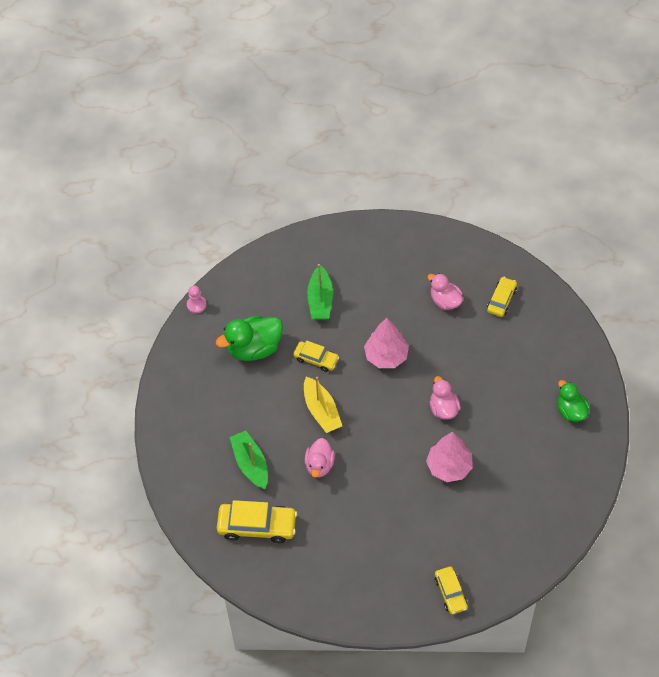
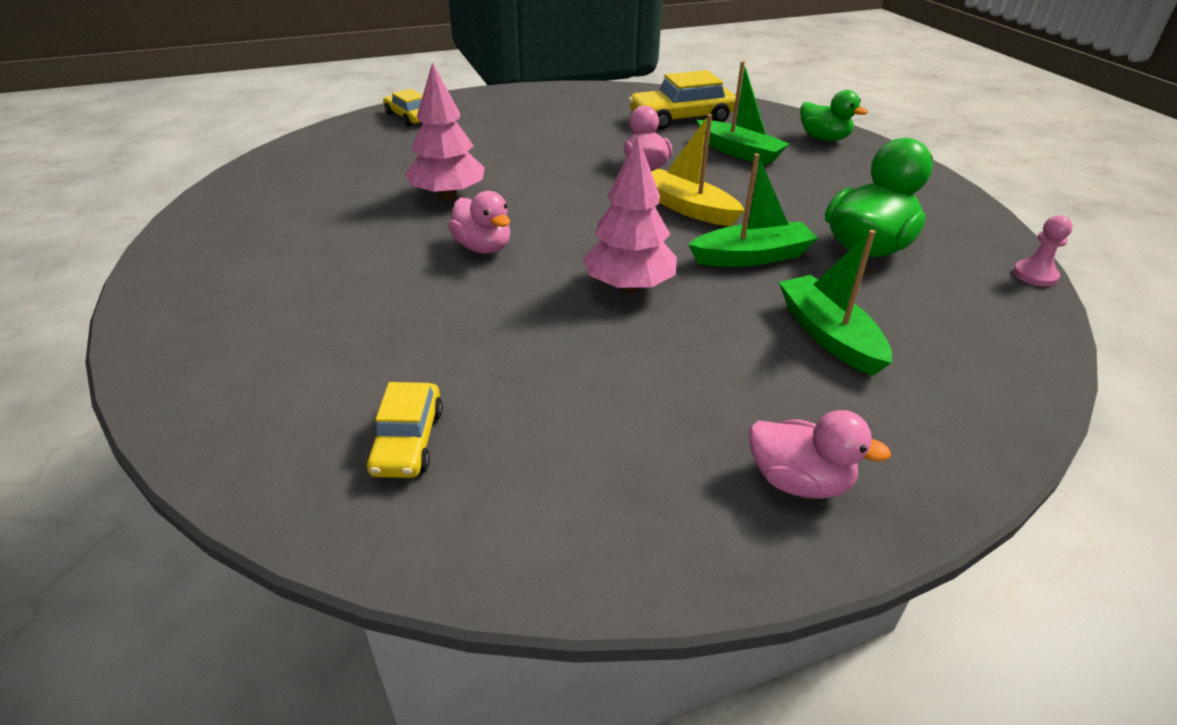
camera: 155 degrees right, 20 degrees down
yellow car [293,340,339,372] -> green boat [688,153,818,267]
pink duck [427,273,463,310] -> pink duck moved to [749,410,891,499]
green duck [557,380,590,422] -> green duck moved to [800,90,868,141]

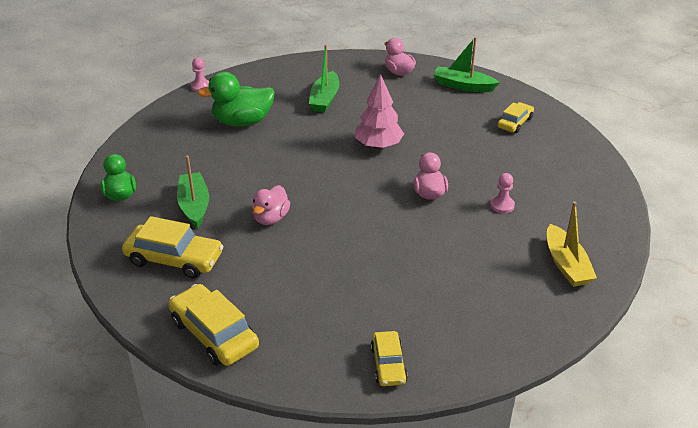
camera: 145 degrees left, 0 degrees up
pink tree [405,62,485,200] -> none
yellow boat [652,114,745,226] -> yellow boat moved to [547,202,597,287]
green boat [688,153,818,267] -> green boat moved to [433,37,500,92]
none -> yellow car [168,284,259,366]
none -> pink pawn [490,173,515,213]

